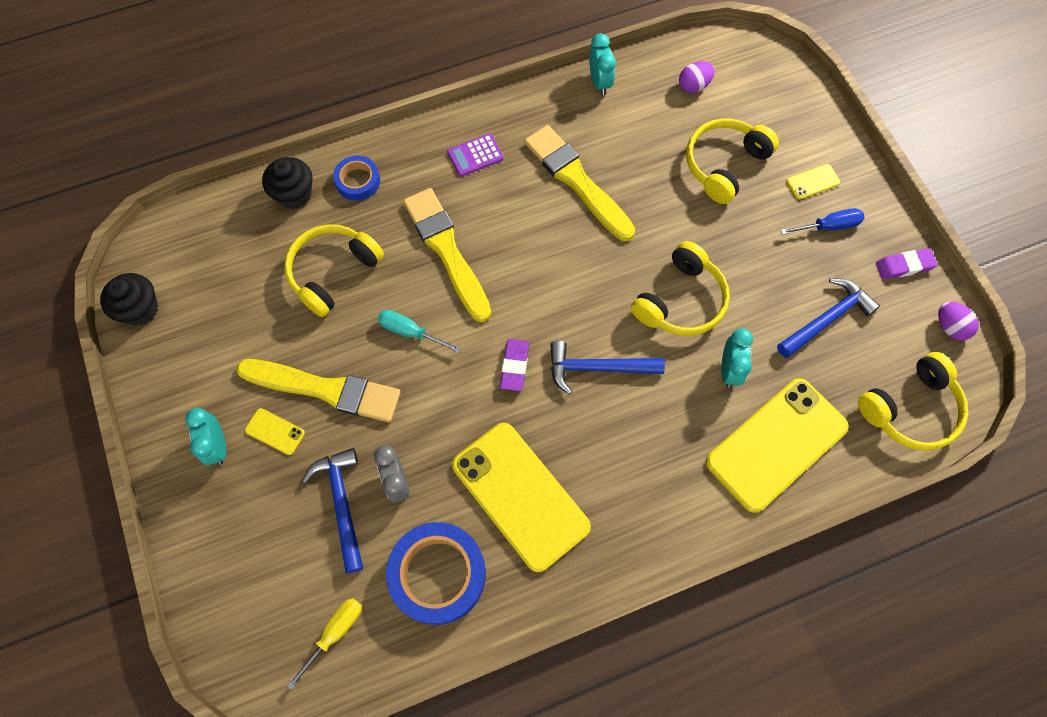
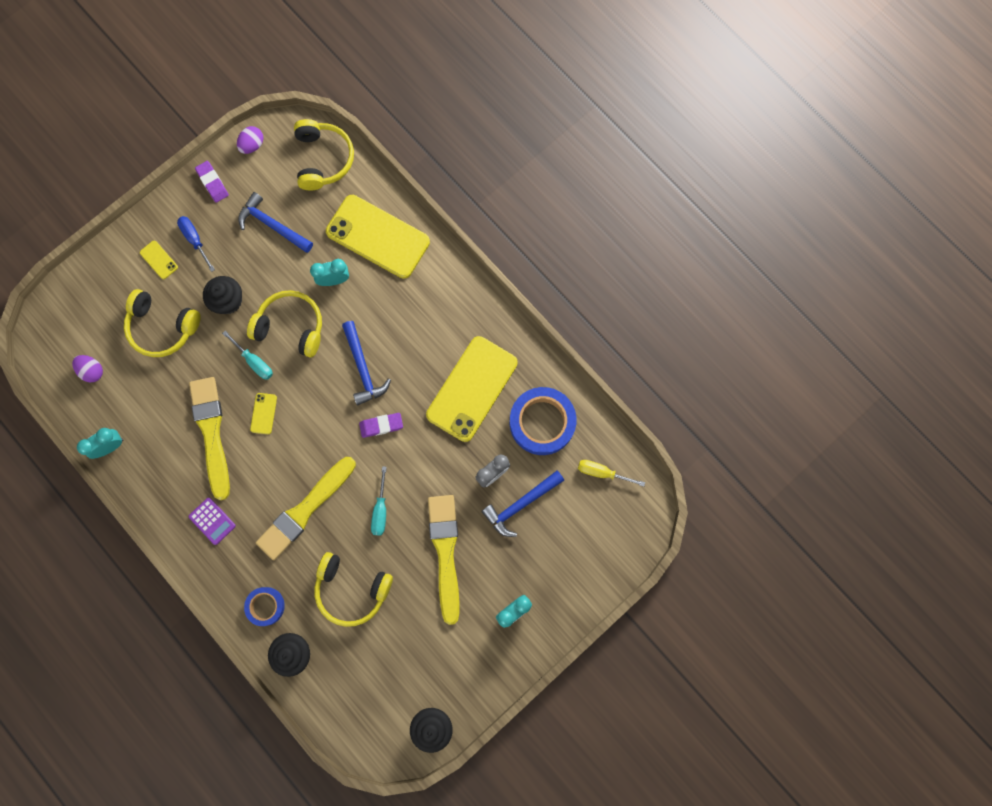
camera: 110 degrees left, 10 degrees up
yellow phone [245,408,305,455] -> yellow phone moved to [250,393,277,434]
yellow brush [525,125,635,241] -> yellow brush turned 135 degrees clockwise [189,377,230,500]
yellow headphones [858,352,968,451] -> yellow headphones turned 45 degrees clockwise [294,119,354,191]
none -> black cupcake [203,276,242,314]
none -> turquoise screwdriver [222,331,273,380]

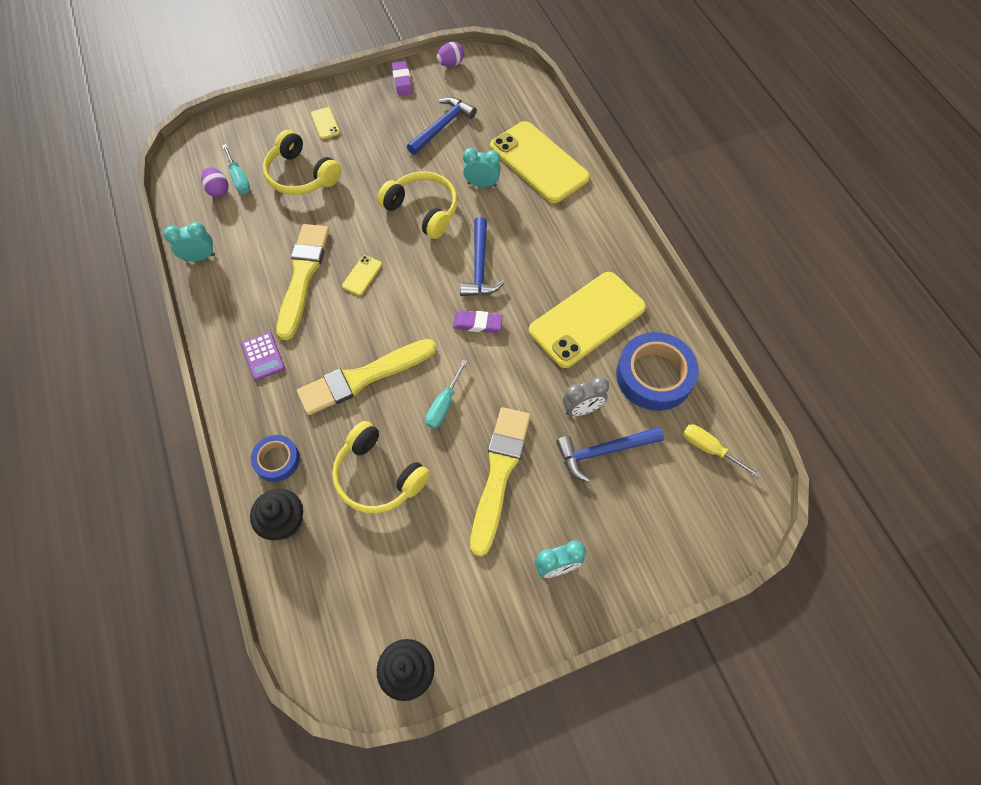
camera: 20 degrees right, 15 degrees down
blue screwdriver [177,216,215,272] -> none
black cupcake [203,276,242,314] -> none
turquoise screwdriver [222,331,273,380] -> turquoise screwdriver moved to [222,144,250,194]
blue hammer [238,192,313,253] -> blue hammer turned 75 degrees clockwise [407,97,477,155]
yellow headphones [294,119,354,191] -> none

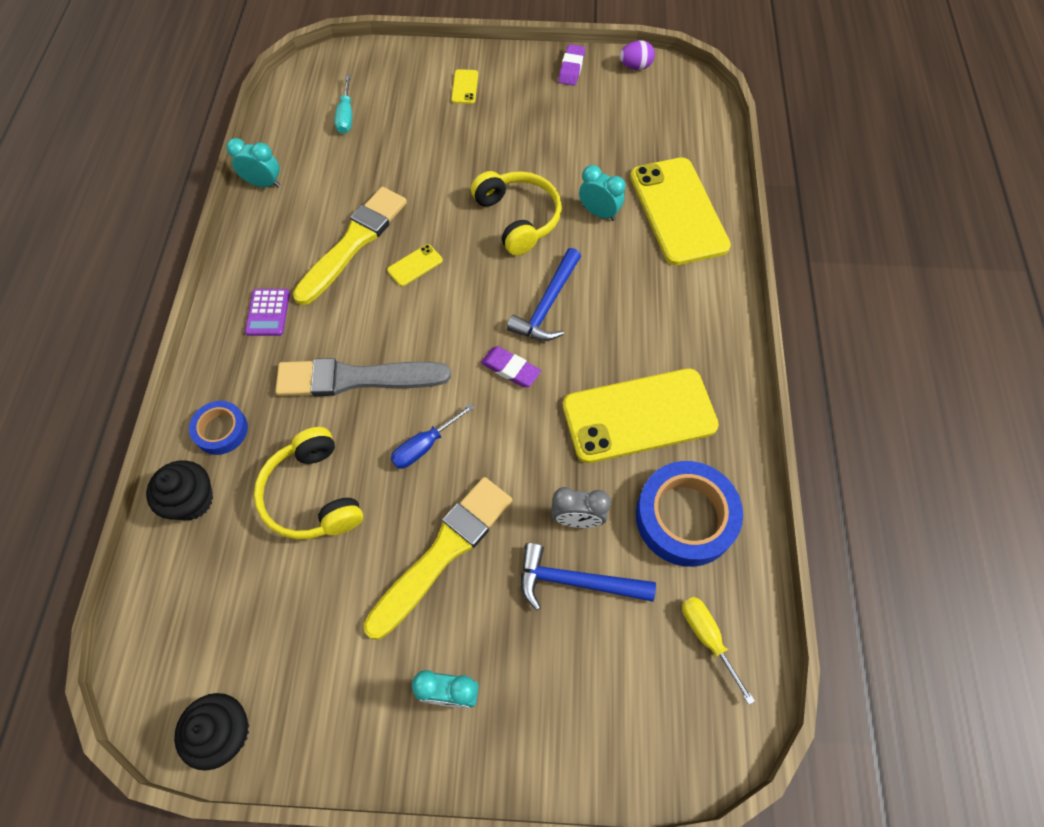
camera: 25 degrees right, 0 degrees up
purple egg [201,167,229,197] -> none
yellow headphones [263,130,341,195] -> none
yellow brush [297,339,436,415] -> grey brush [275,358,451,396]
blue hammer [407,97,477,155] -> none
turquoise screwdriver [425,359,468,429] -> blue screwdriver [391,403,474,469]

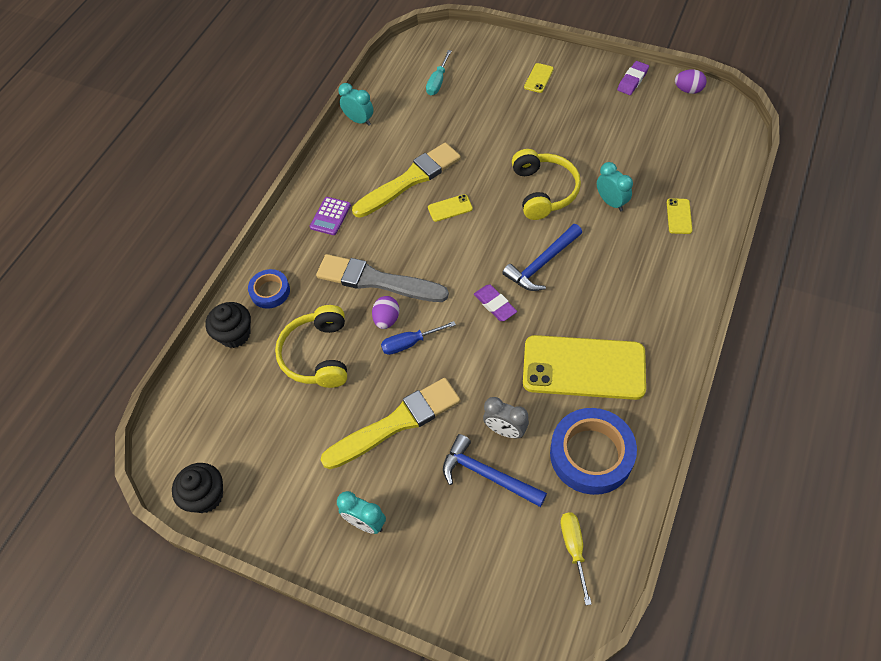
camera: 25 degrees right, 5 degrees down
yellow phone [630,157,731,265] -> yellow phone [667,198,692,234], size x0.40
none -> purple egg [372,296,399,329]

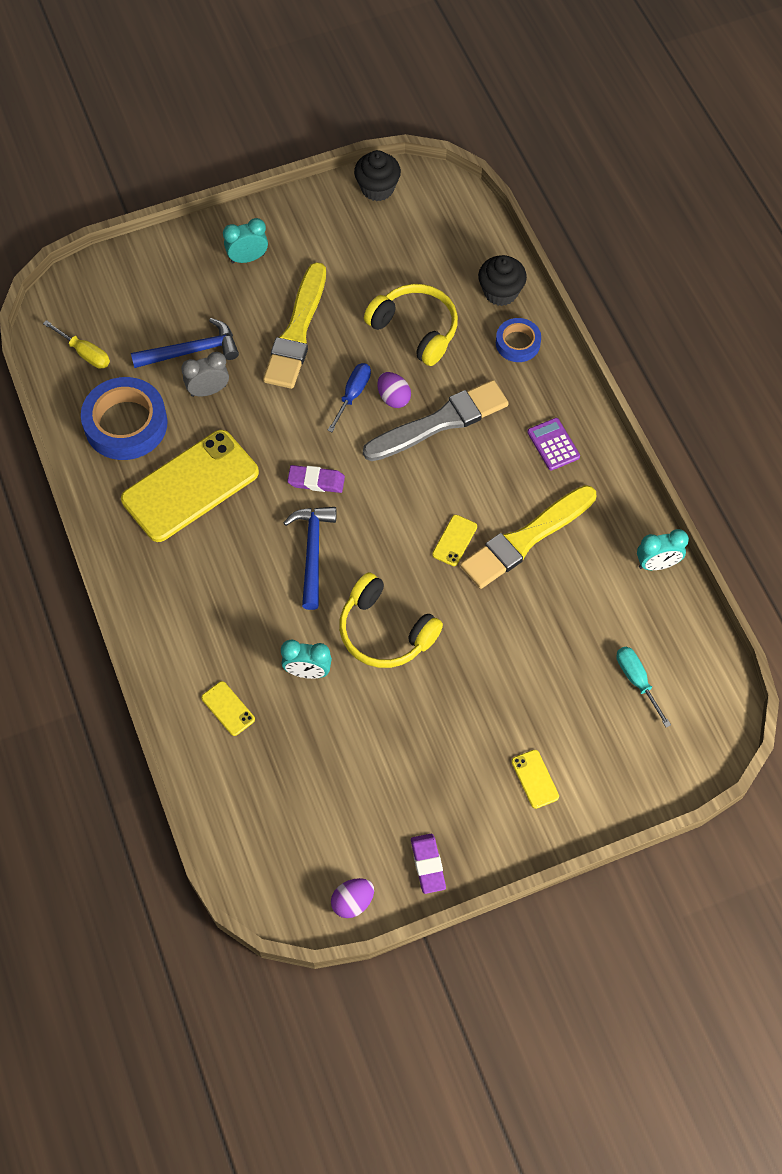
camera: 130 degrees right, 5 degrees up
yellow brush [352,142,461,218] -> yellow brush turned 45 degrees clockwise [460,485,596,589]

